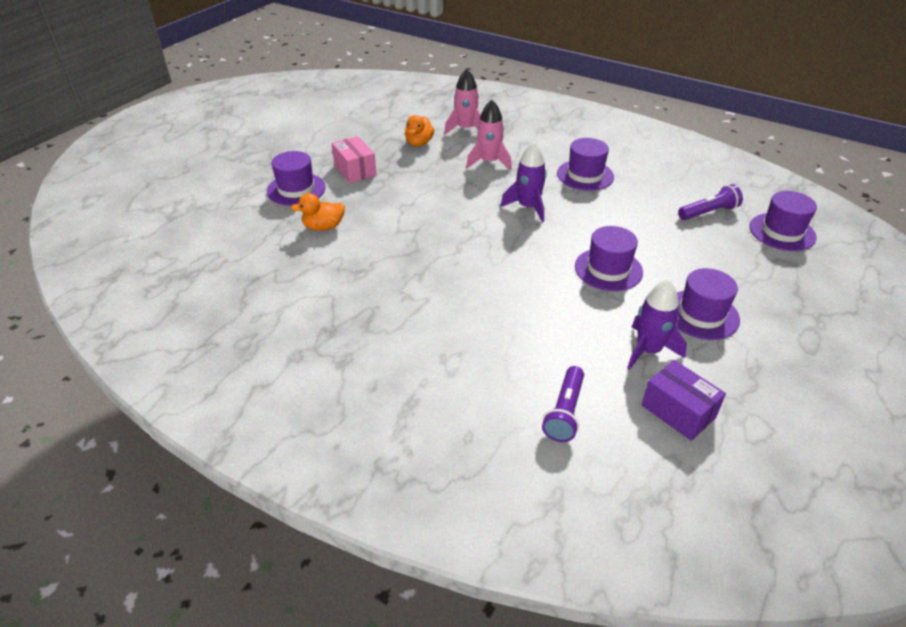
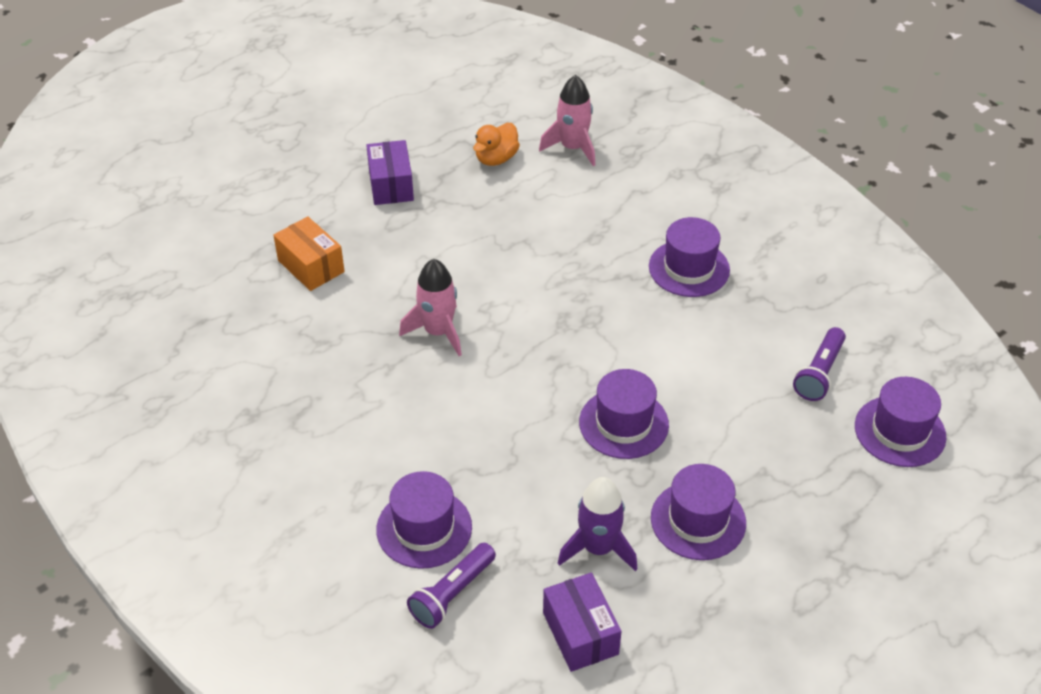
camera: 20 degrees right, 5 degrees up
purple hat [267,151,326,206] -> purple hat moved to [376,471,472,569]
orange duck [291,193,345,231] -> orange box [273,216,345,291]
pink box [332,136,377,183] -> purple box [366,140,414,205]
pink rocket [466,100,512,170] -> pink rocket moved to [399,259,462,356]
purple rocket [500,142,547,222] -> none
purple flashlight [678,184,743,220] -> purple flashlight turned 120 degrees clockwise [793,327,846,401]

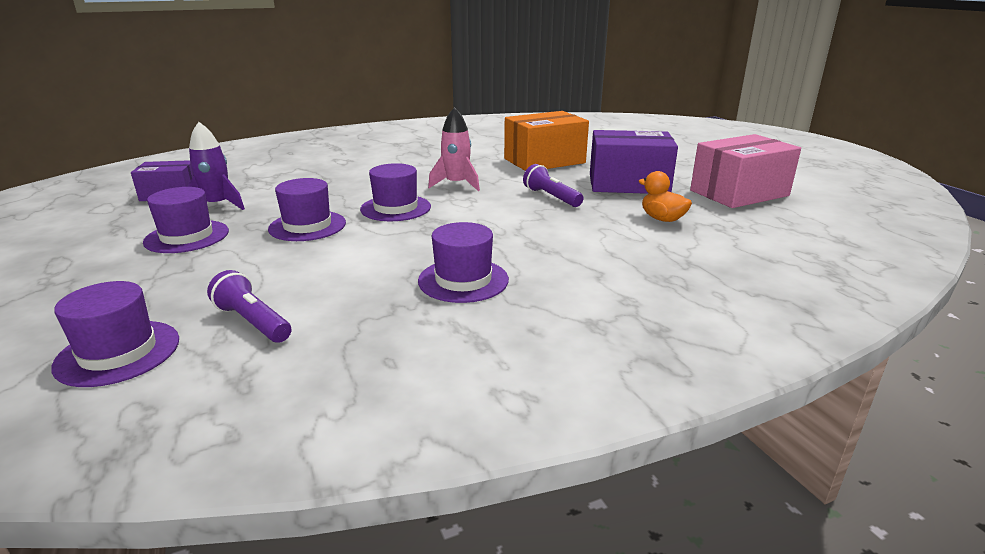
camera: 105 degrees right, 20 degrees down
orange box [273,216,345,291] -> orange box [504,111,589,171], size x1.67
purple box [366,140,414,205] -> purple box [590,130,678,194], size x1.67
purple hat [376,471,472,569] -> purple hat moved to [360,163,431,221]
purple flashlight [407,543,496,629] -> purple flashlight moved to [523,164,583,207]
pink rocket [539,75,595,166] -> none
none -> pink box [690,134,801,208]

